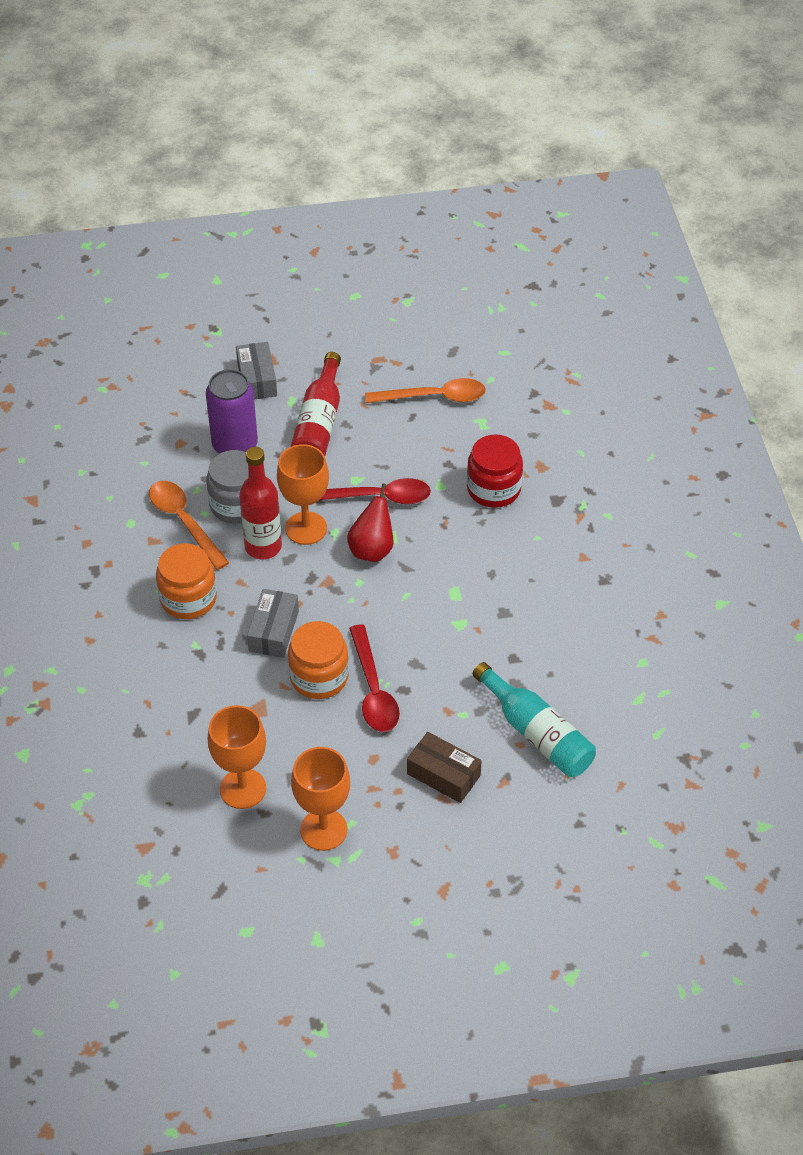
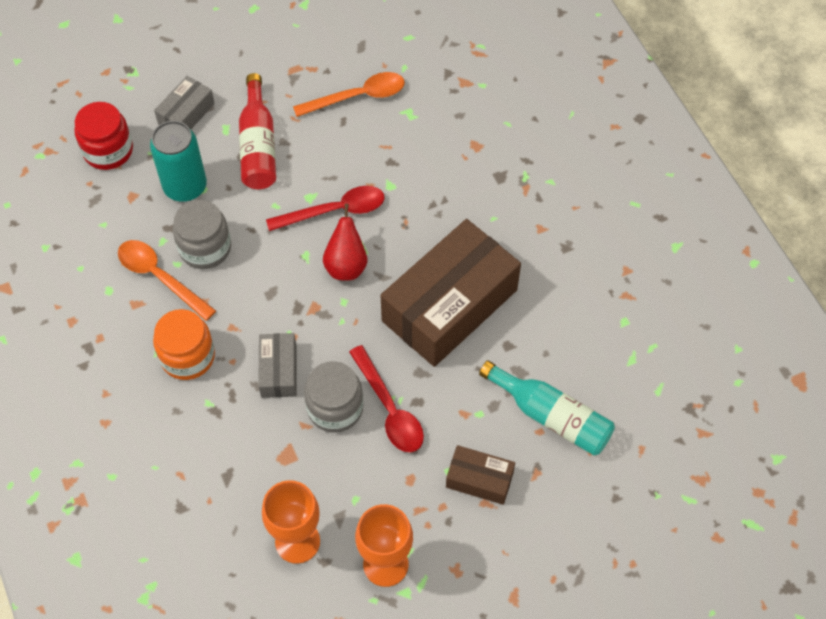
camera: 15 degrees left, 10 degrees up
purple can [206,369,258,454] -> turquoise can [150,121,207,202]
grey box [236,342,277,400] -> grey box turned 60 degrees clockwise [154,76,215,129]
red bottle [239,447,282,559] -> none
orange goblet [277,444,329,545] -> none
orange jar [288,621,349,699] -> grey jar [304,361,363,433]
red jar [467,435,523,508] -> red jar moved to [75,102,133,170]
none -> brown box [381,219,521,367]

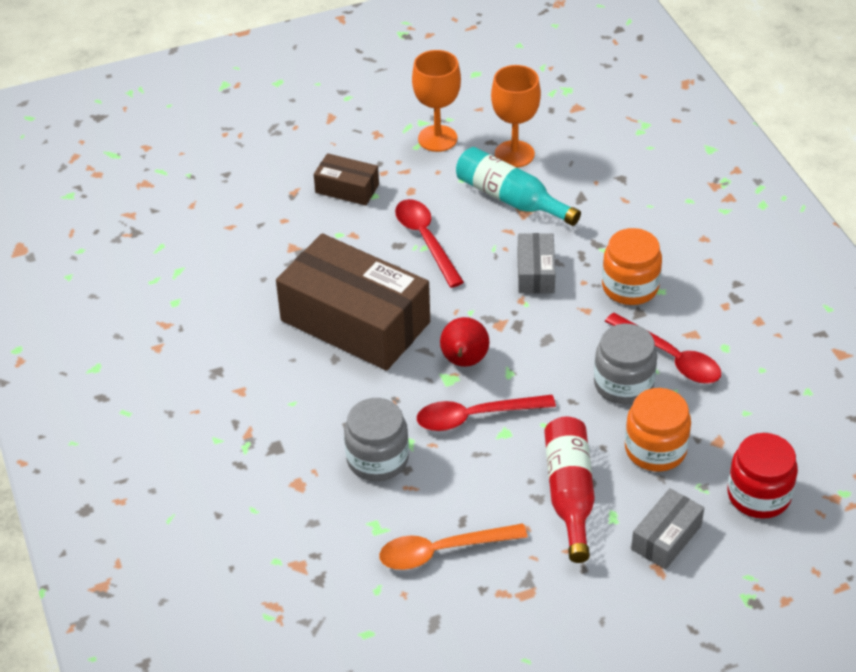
camera: 175 degrees left, 15 degrees down
orange spoon [118,240,216,321] -> red spoon [605,313,721,384]
turquoise can [150,121,207,202] -> orange jar [625,388,691,471]
grey jar [304,361,363,433] -> grey jar moved to [344,398,409,481]
brown box [381,219,521,367] -> brown box turned 75 degrees clockwise [276,233,430,371]
turquoise bottle [479,360,615,456] -> turquoise bottle moved to [456,147,581,226]

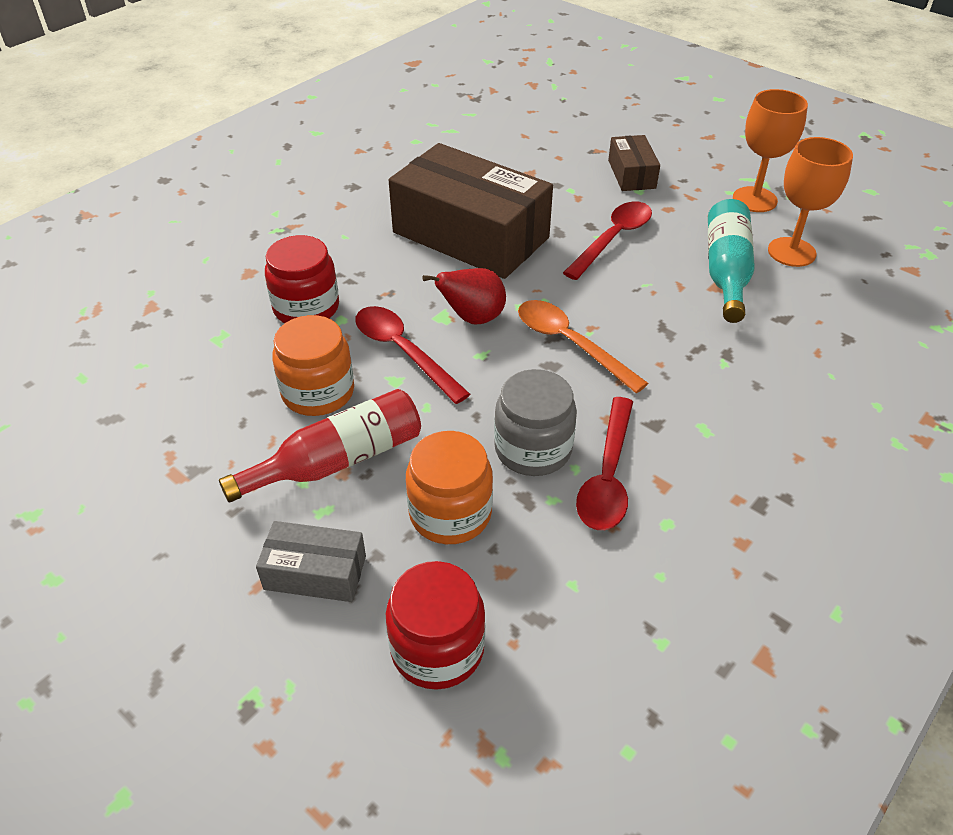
camera: 60 degrees right, 0 degrees up
brown box [276,233,430,371] -> brown box turned 60 degrees counterclockwise [389,143,553,279]
grey jar [344,398,409,481] -> red jar [265,235,339,323]
orange spoon [379,524,528,570] -> orange spoon moved to [518,300,649,393]
grey box [517,233,556,293] -> none
orange jar [602,228,662,305] -> orange jar moved to [272,315,354,416]

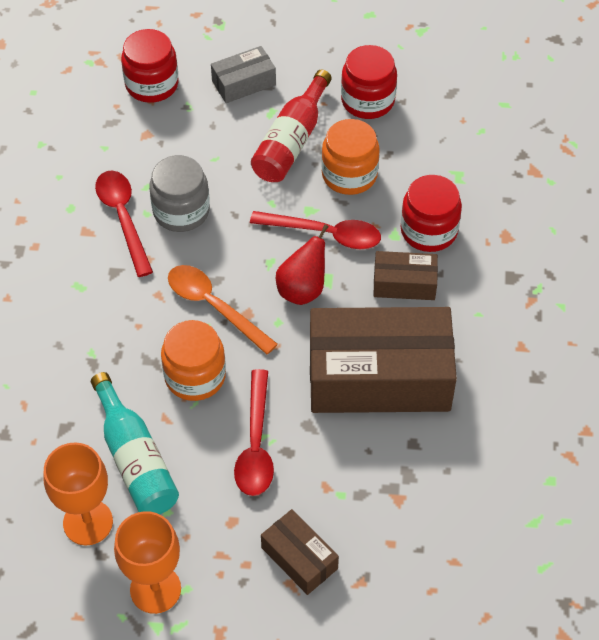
camera: 145 degrees right, 10 degrees up
orange jar [406,431,493,544] -> orange jar moved to [161,320,226,401]
orange spoon [518,300,649,393] -> orange spoon turned 150 degrees counterclockwise [168,265,278,355]
none -> red jar [341,45,397,119]
none -> brown box [373,251,438,300]

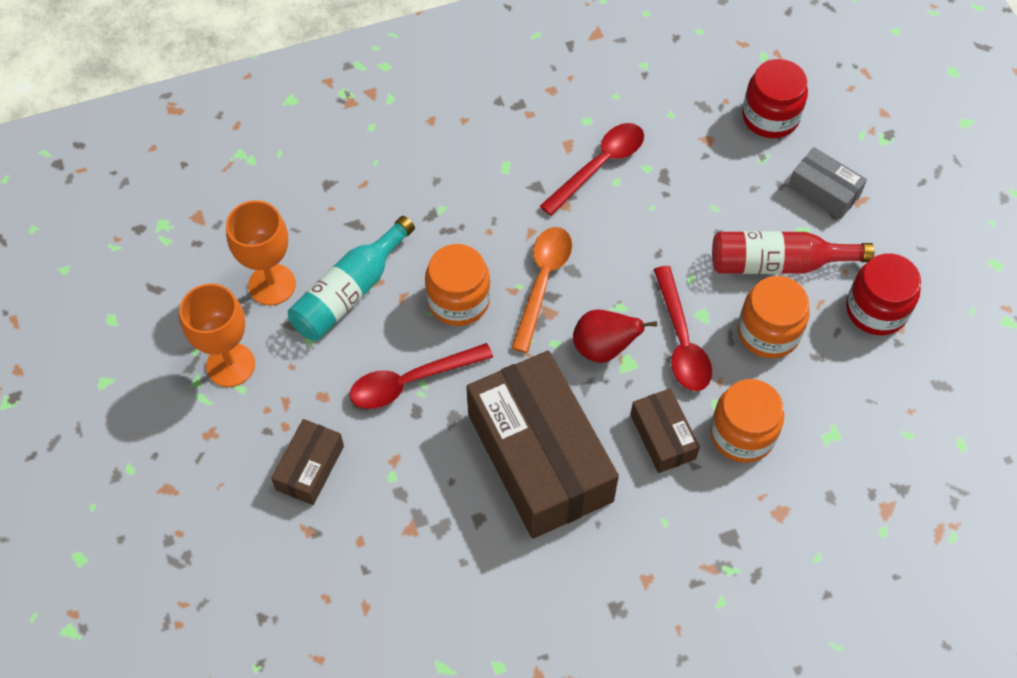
camera: 65 degrees right, 5 degrees up
grey jar [149,155,210,232] -> none
red jar [401,175,462,252] -> orange jar [710,379,784,463]

